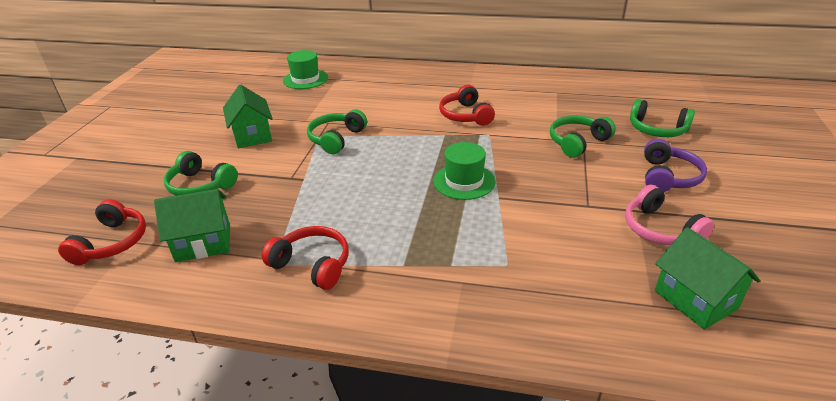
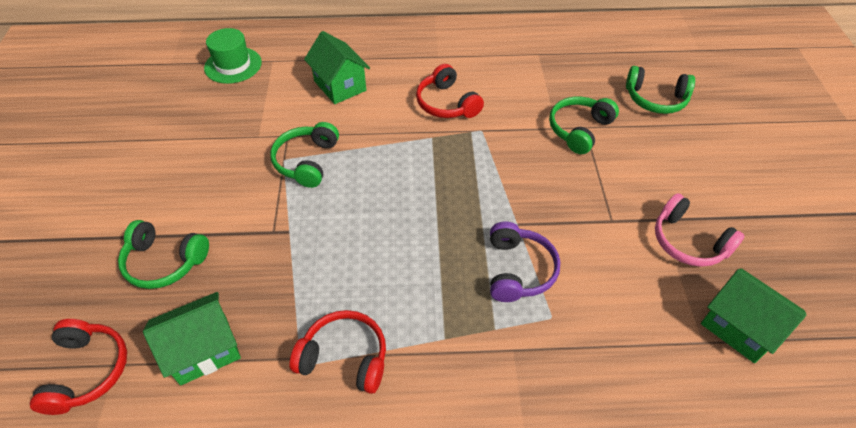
camera: 15 degrees left, 15 degrees up
green house [223,85,273,148] -> green house moved to [304,31,370,104]
green hat [433,142,495,200] -> none
purple headphones [644,139,707,192] -> purple headphones moved to [490,222,560,302]

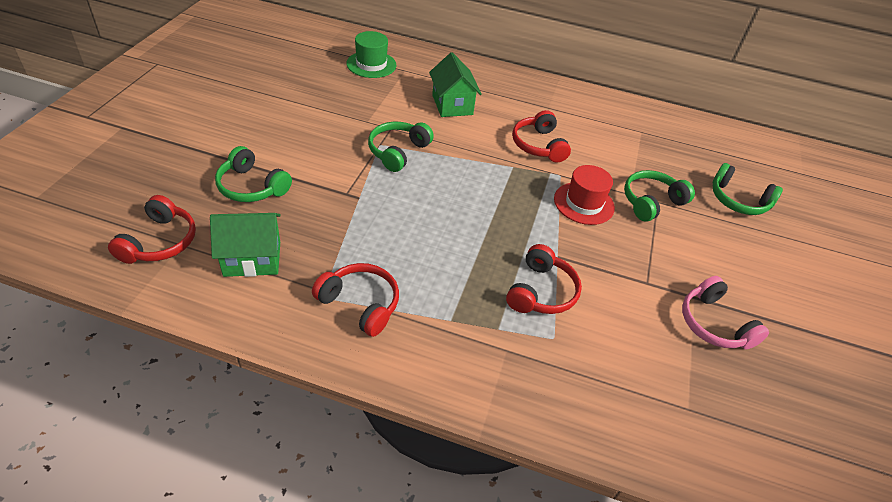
camera: 15 degrees right, 5 degrees down
purple headphones [490,222,560,302] -> red headphones [506,244,582,314]
green house [701,268,806,363] -> none
none -> red hat [554,165,615,225]

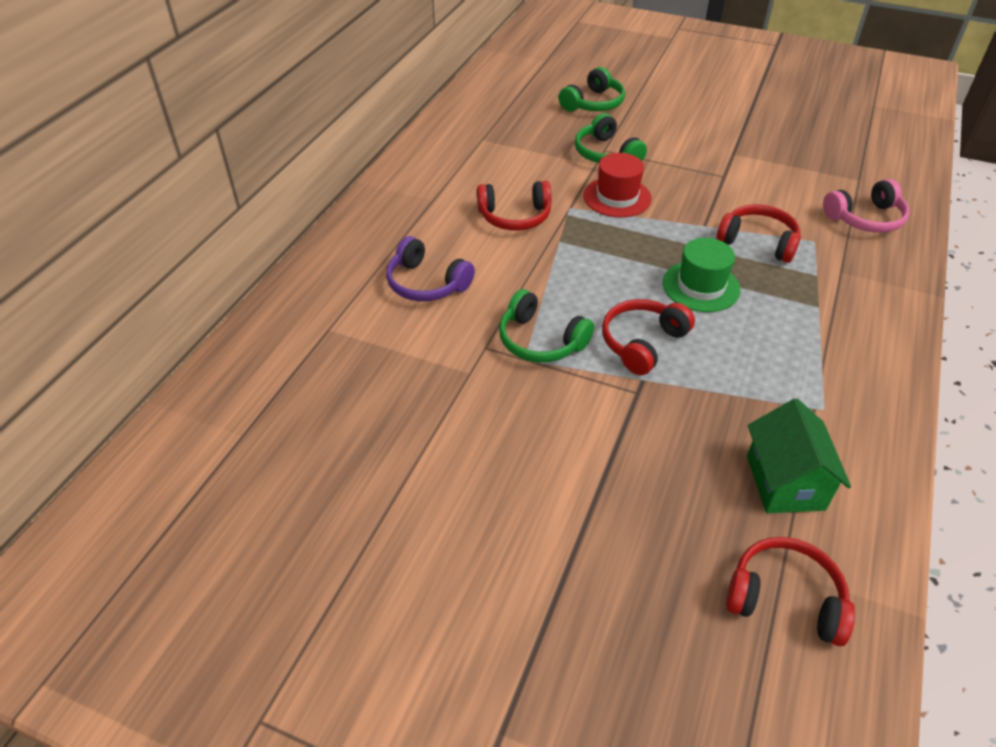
camera: 80 degrees left, 0 degrees up
green headphones [215,146,292,202] -> none
red headphones [312,263,399,337] -> red headphones moved to [602,299,695,375]
green hat [347,31,396,78] -> green hat moved to [663,238,741,312]
green house [429,52,482,117] -> purple headphones [386,236,475,301]
pink headphones [682,276,769,349] -> pink headphones moved to [823,179,909,233]

